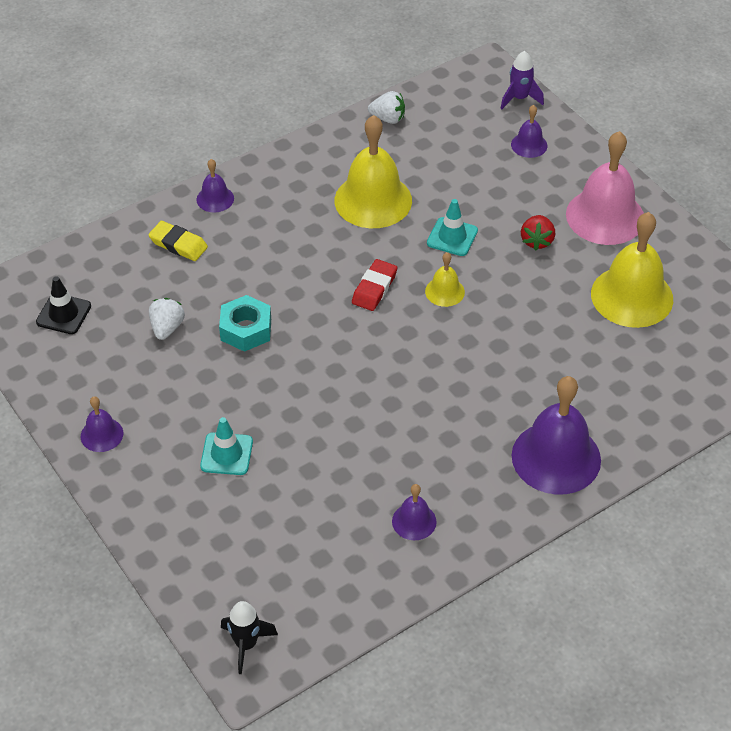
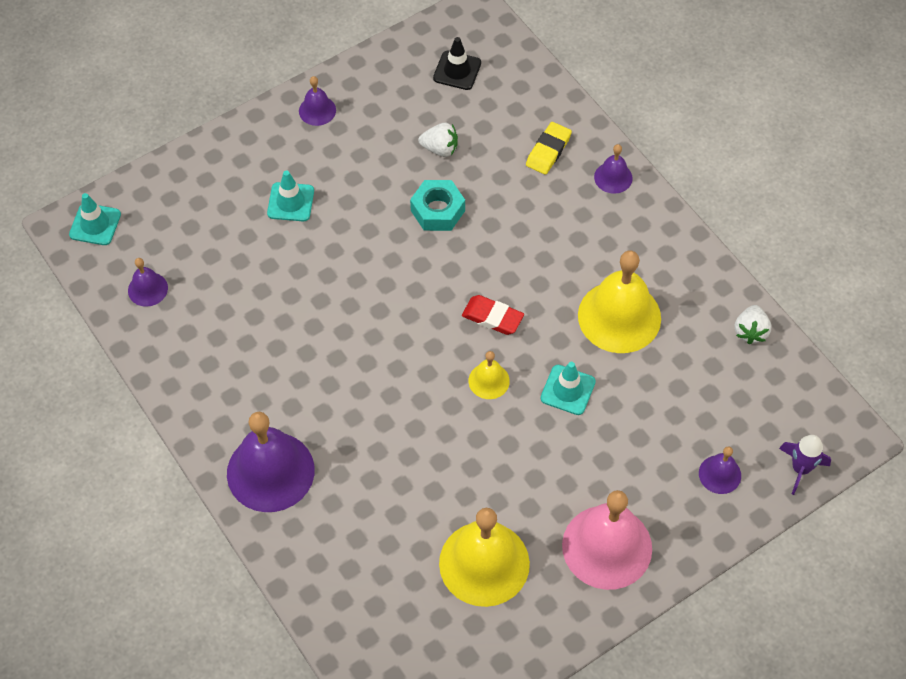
camera: 90 degrees right, 10 degrees up
black rocket [221,601,278,674] -> turquoise traffic cone [69,193,121,245]
purple bell [392,484,437,540] -> purple bell moved to [128,258,168,307]
red strawberry [521,215,555,250] -> none

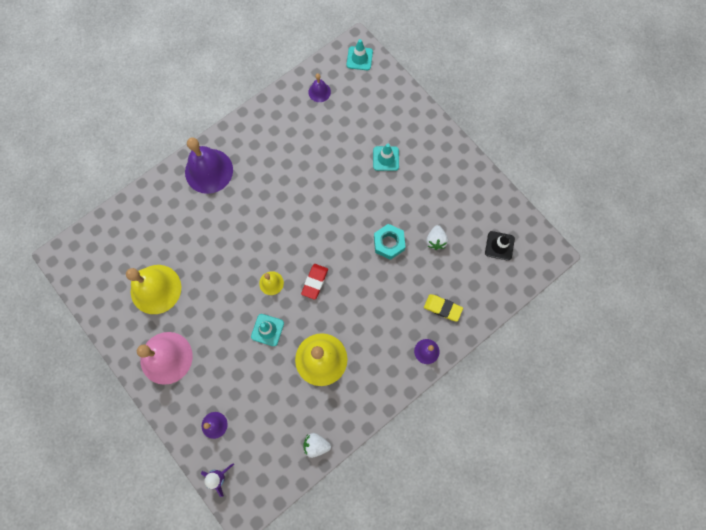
camera: 85 degrees right, 15 degrees up
purple bell [299,76,336,126] -> none

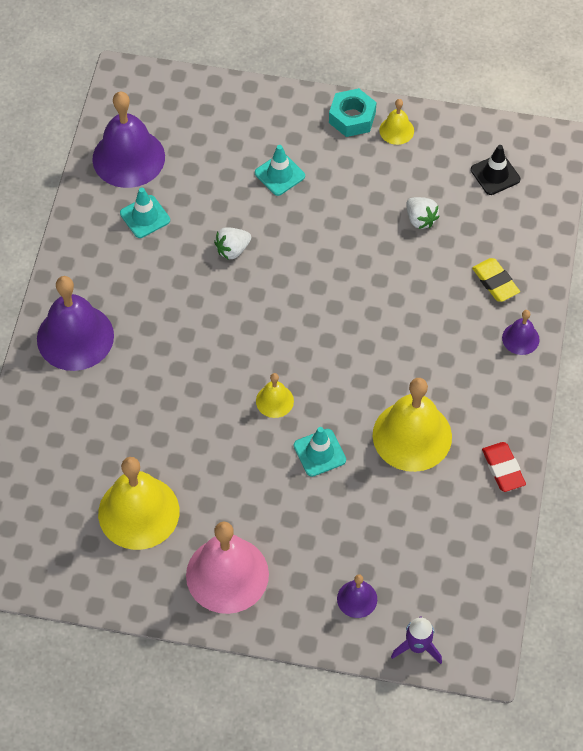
camera: 40 degrees left, 15 degrees down
red eraser [301,264,328,300] -> red eraser moved to [482,442,526,492]
white strawberry [304,433,331,458] -> white strawberry moved to [214,227,251,259]
purple bell [308,73,331,102] -> purple bell [92,92,165,188], size x2.07
turquoise traffic cone [347,39,373,70] -> turquoise traffic cone moved to [120,187,170,238]
turquoise nut [374,224,405,260] -> turquoise nut moved to [329,88,376,137]
yellow eraser [424,294,463,322] -> yellow eraser turned 75 degrees clockwise [472,258,520,302]
none -> yellow bell [379,99,414,145]

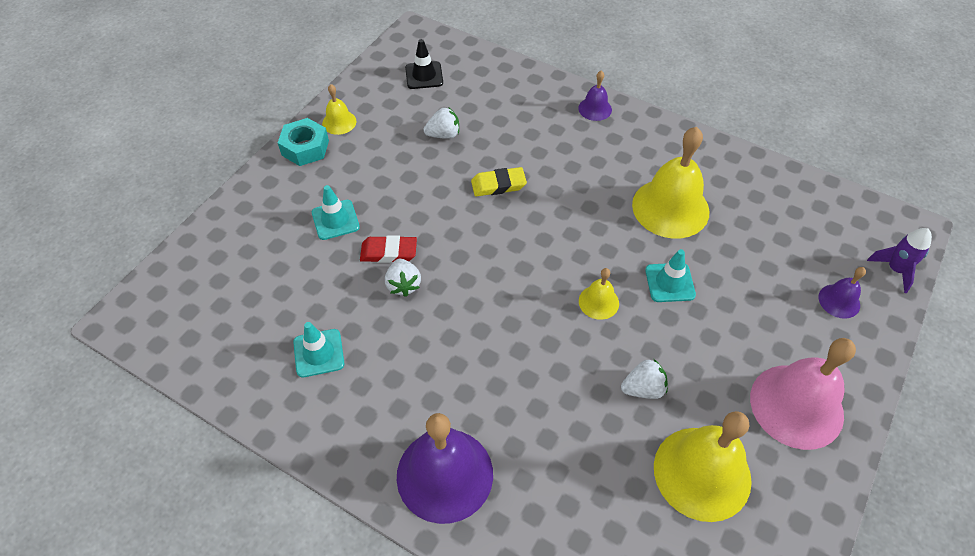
camera: 70 degrees left, 5 degrees down
purple bell [92,92,165,188] -> none
yellow eraser [472,258,520,302] -> yellow eraser moved to [471,167,527,196]
red eraser [482,442,526,492] -> red eraser moved to [360,235,417,263]
none -> white strawberry [621,359,668,399]

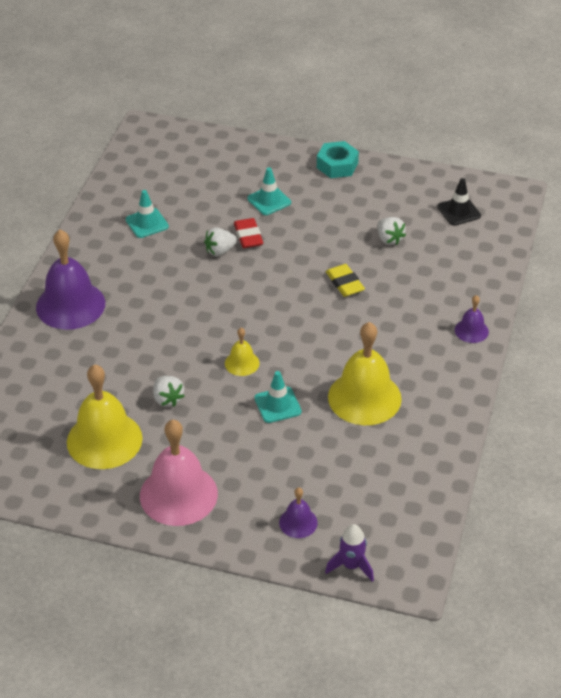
camera: 75 degrees right, 10 degrees down
yellow bell [322,84,357,135] -> none

